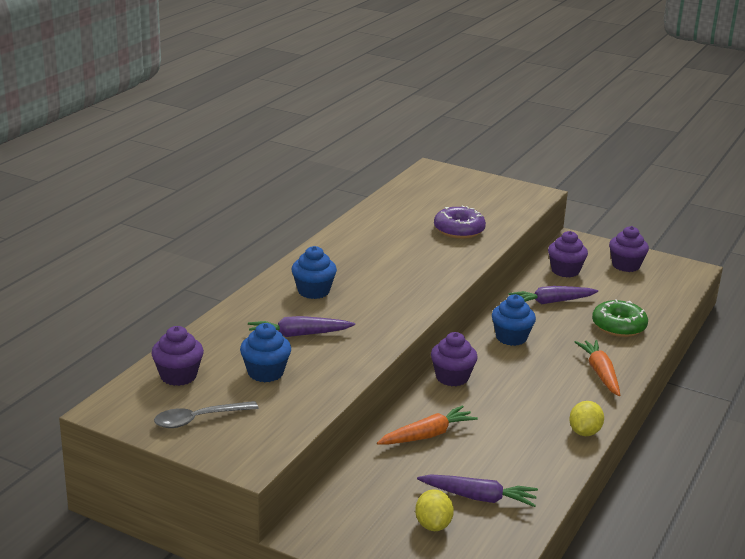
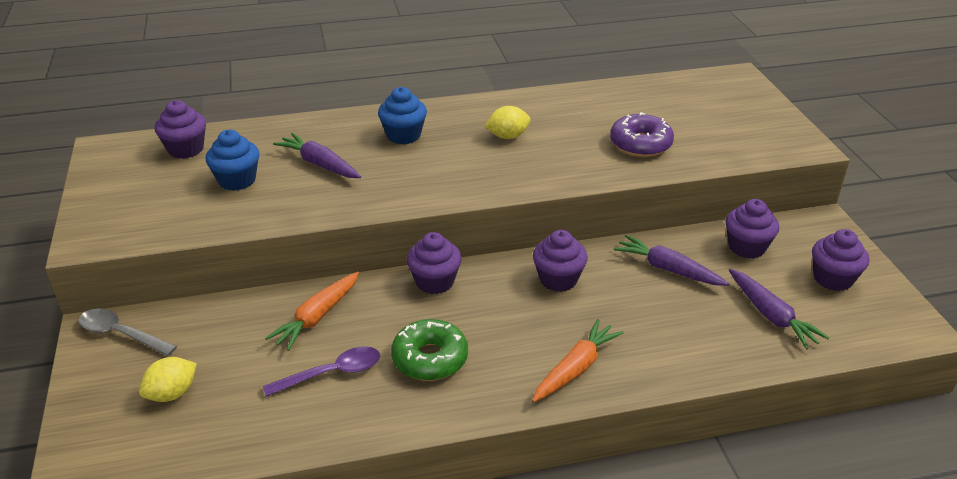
camera: 50 degrees right, 10 degrees up
grey spoon [154,401,259,428] -> grey spoon moved to [78,309,177,356]
orange carrot [377,405,478,445] -> orange carrot turned 105 degrees clockwise [265,272,359,351]
purple carrot [417,474,538,507] -> purple carrot moved to [729,269,830,350]
blue cupcake [492,294,536,346] -> purple cupcake [533,230,588,292]
yellow lemon [569,401,604,436] -> yellow lemon moved to [485,106,531,139]
green donut [592,299,648,337] -> green donut moved to [391,319,468,381]
none -> purple spoon [263,346,380,397]

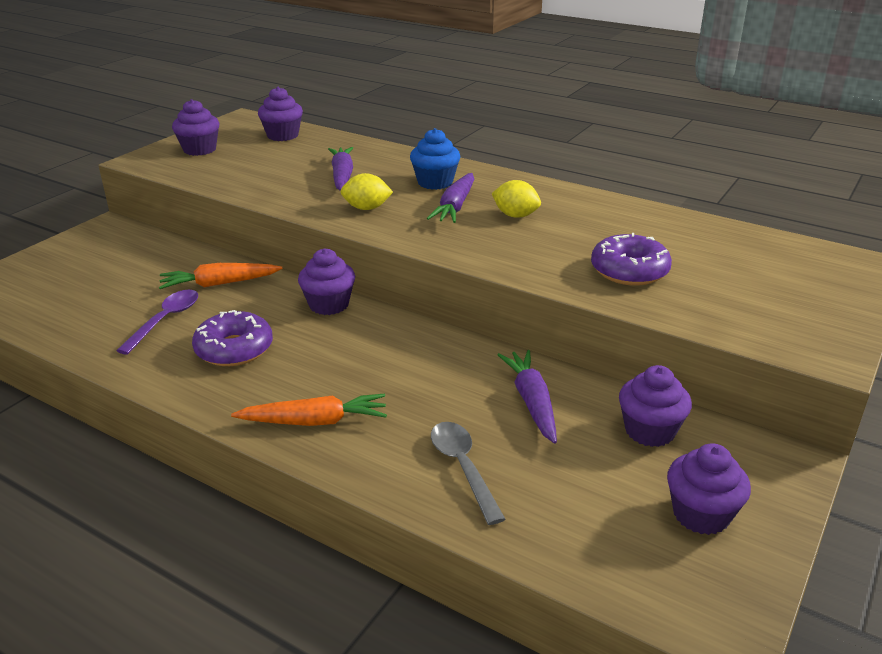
camera: 45 degrees right, 5 degrees down
grey spoon [78,309,177,356] -> grey spoon moved to [431,422,505,525]
yellow lemon [139,357,197,402] -> yellow lemon moved to [340,173,393,210]
blue cupcake [206,130,259,191] -> none
purple spoon [263,346,380,397] -> purple spoon turned 90 degrees counterclockwise [116,290,198,355]
green donut [391,319,468,381] -> purple donut [192,310,273,366]
purple cupcake [533,230,588,292] -> purple cupcake moved to [172,99,219,156]
purple carrot [729,269,830,350] -> purple carrot moved to [426,173,474,223]

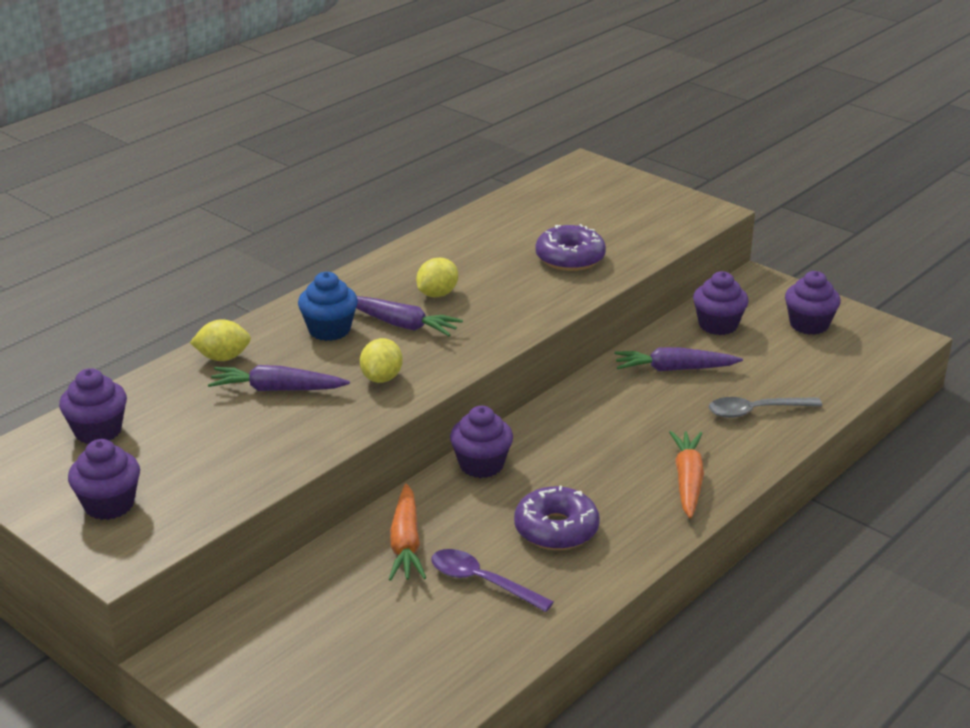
camera: 80 degrees left, 0 degrees up
none -> yellow lemon [190,319,251,361]

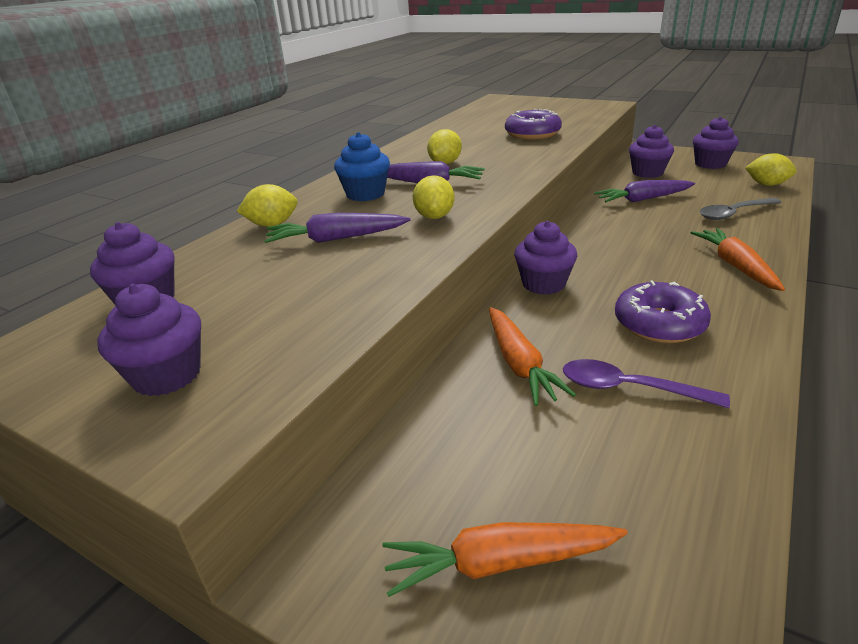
camera: 10 degrees left, 0 degrees up
none -> orange carrot [382,522,628,597]
none -> yellow lemon [745,153,797,186]

